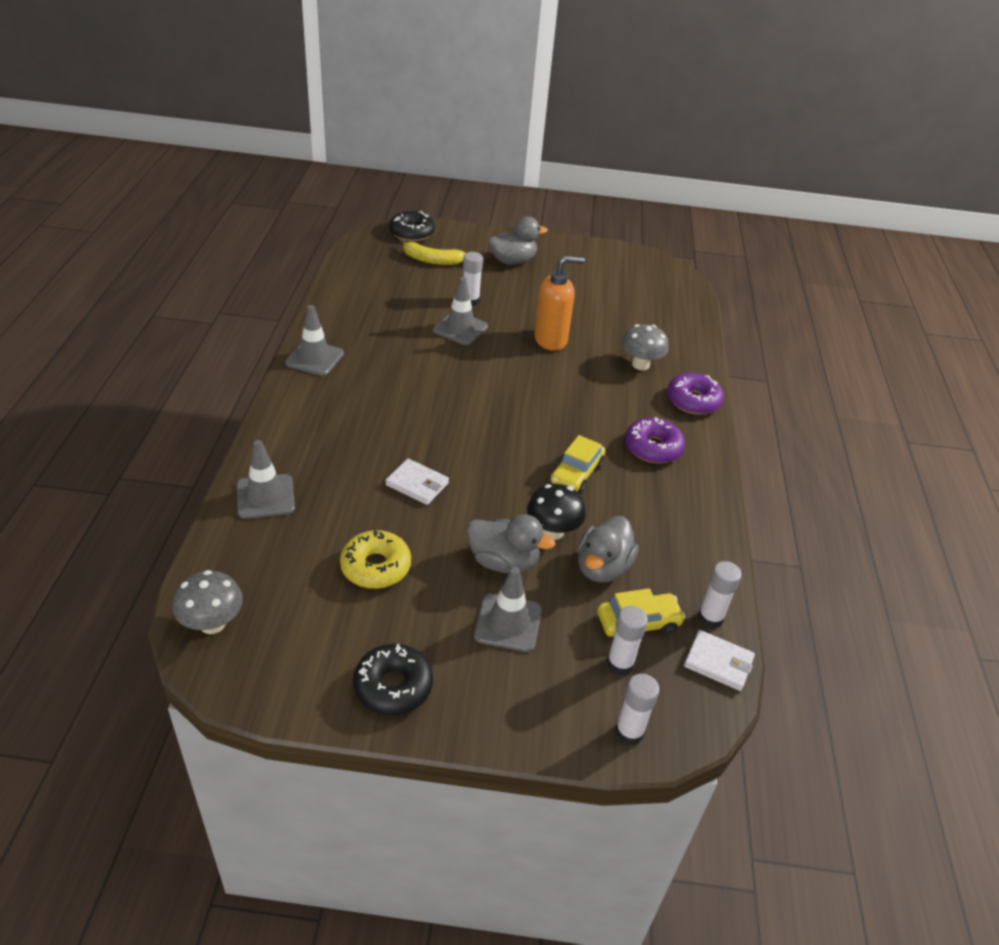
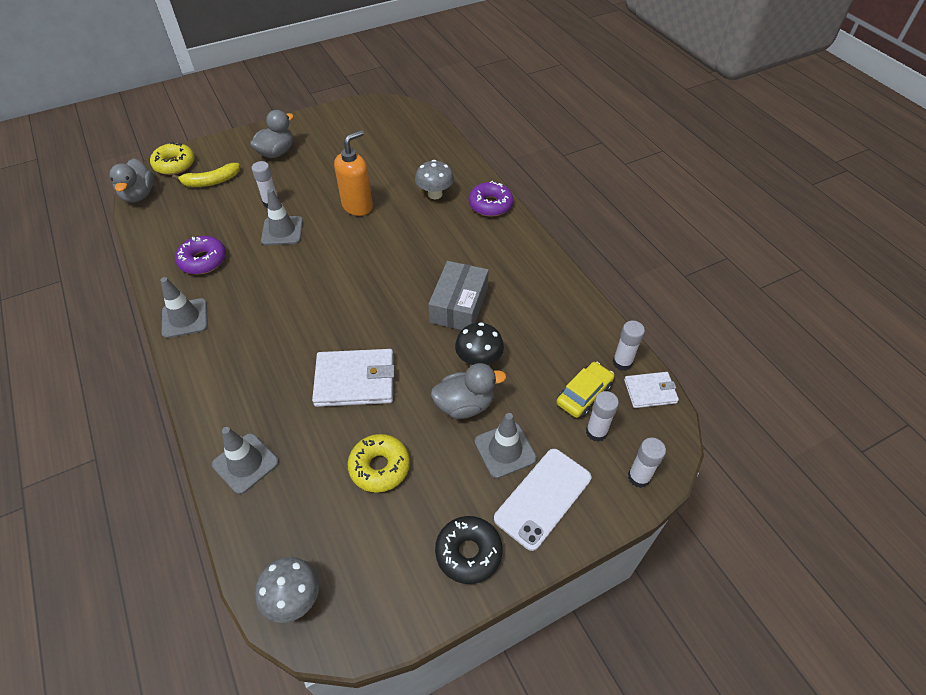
camera: 30 degrees left, 10 degrees up
white wallet [385,459,449,505] -> white wallet [312,349,394,407], size x1.73
black donut [389,211,435,242] -> yellow donut [150,142,195,175]
yellow car [550,435,605,493] -> grey box [428,261,489,330]
grey duck [577,516,639,582] -> grey duck moved to [109,158,154,203]
purple donut [625,417,685,463] -> purple donut moved to [175,236,226,274]
none -> white phone [494,449,591,551]

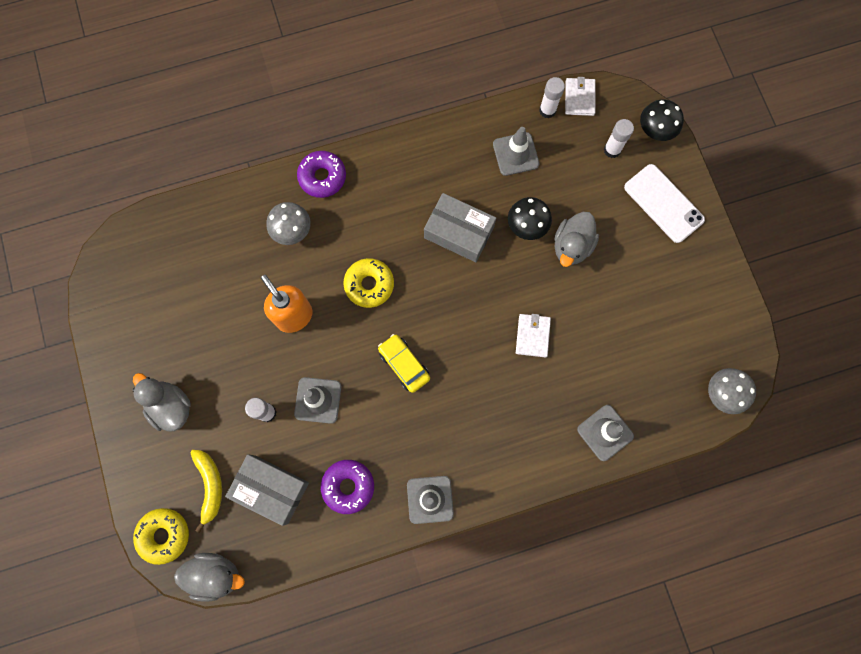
camera: 80 degrees left, 25 degrees up
white wallet [312,349,394,407] -> white wallet [516,314,551,358], size x0.58
yellow donut [348,434,410,493] -> yellow donut moved to [343,258,394,308]
grey duck [431,363,506,419] -> grey duck turned 150 degrees counterclockwise [554,212,599,267]
black donut [435,516,503,584] -> none
grey traffic cone [475,413,537,478] -> grey traffic cone moved to [493,127,539,176]
yellow car [556,362,614,418] -> yellow car moved to [378,334,430,393]
white glue stick [628,438,666,488] -> black mushroom [640,99,684,141]
none -> grey box [225,454,309,526]

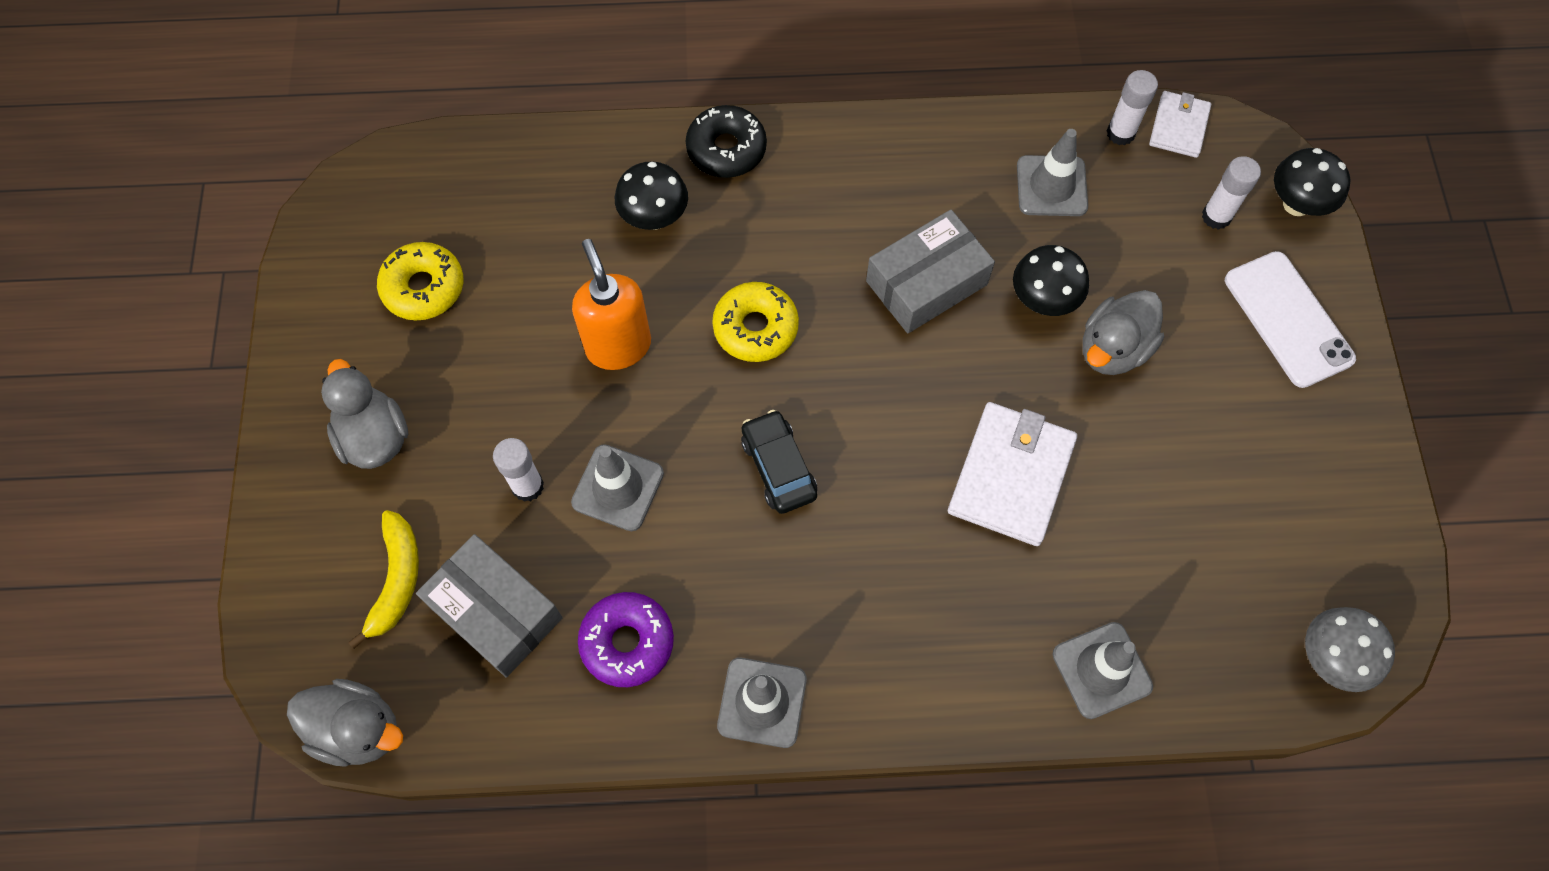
camera: 15 degrees right, 10 degrees down
yellow donut [133,508,189,565] -> yellow donut moved to [377,242,463,320]
grey mushroom [266,202,311,245] -> black mushroom [615,161,688,230]
purple donut [297,151,346,198] -> black donut [686,105,767,178]
yellow car [378,334,430,393] -> black car [741,410,817,514]
grey box [424,193,496,262] -> grey box turned 75 degrees counterclockwise [866,210,995,333]
white wallet [516,314,551,358] -> white wallet [948,402,1077,546], size x1.73

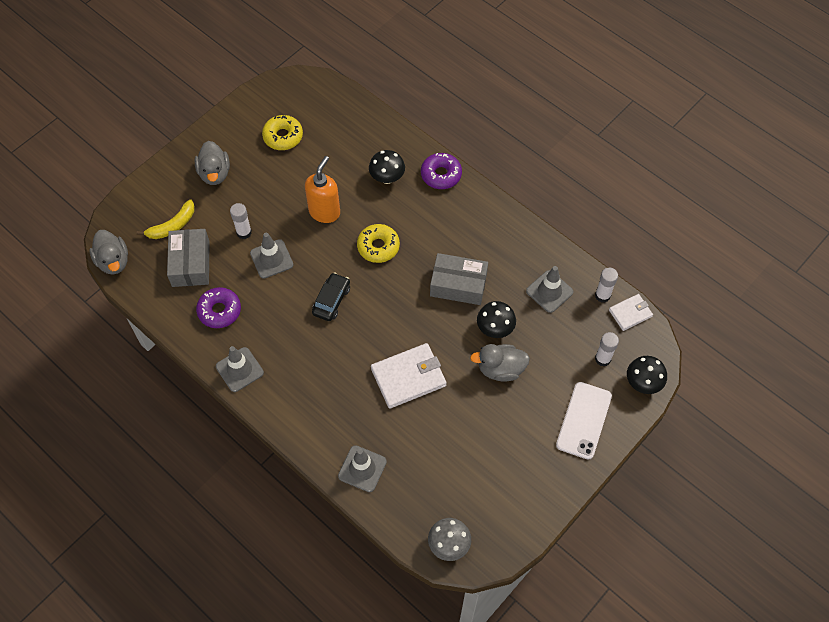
camera: 45 degrees right, 5 degrees down
grey duck [321,359,408,469] -> grey duck turned 150 degrees clockwise [195,141,230,185]
black donut [686,105,767,178] -> purple donut [421,153,462,189]

